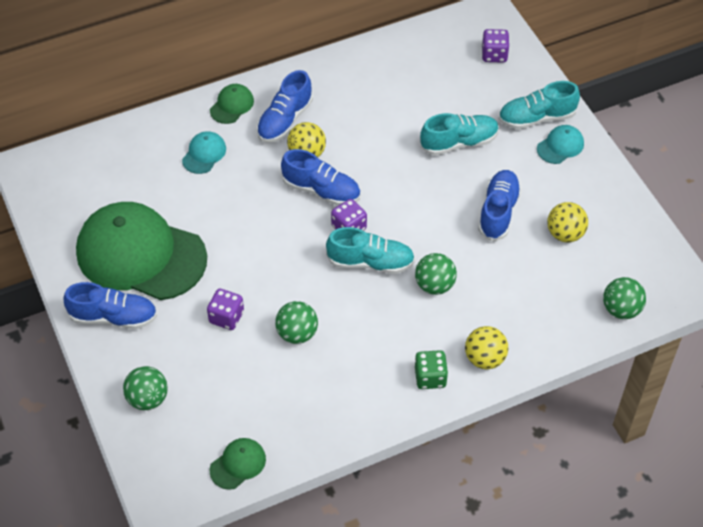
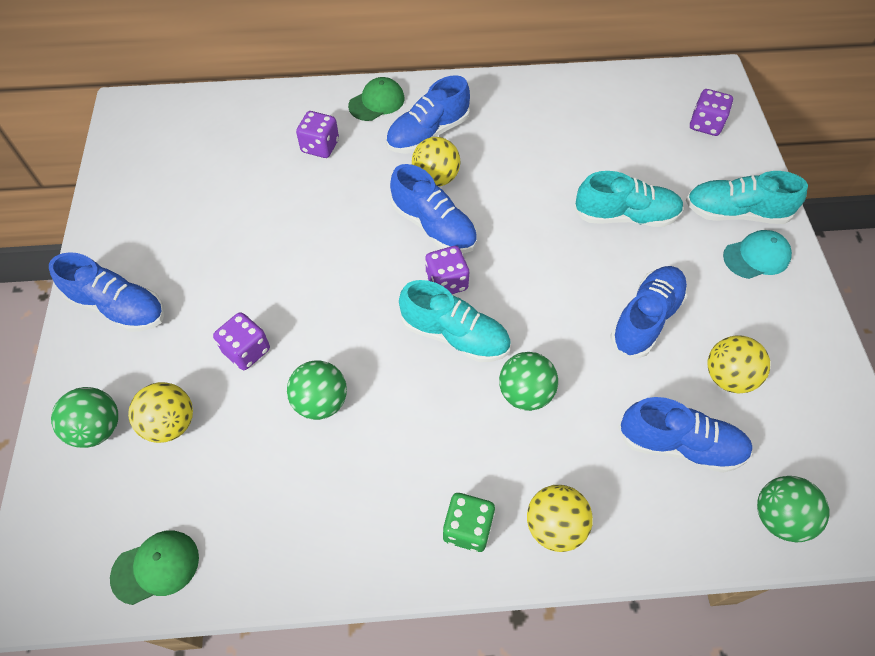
camera: 20 degrees right, 5 degrees up
green cap [76,202,207,300] -> none
turquoise cap [182,131,226,174] -> purple dice [296,111,339,158]
none -> yellow ball [128,382,193,443]
none -> blue shoe [618,397,753,473]

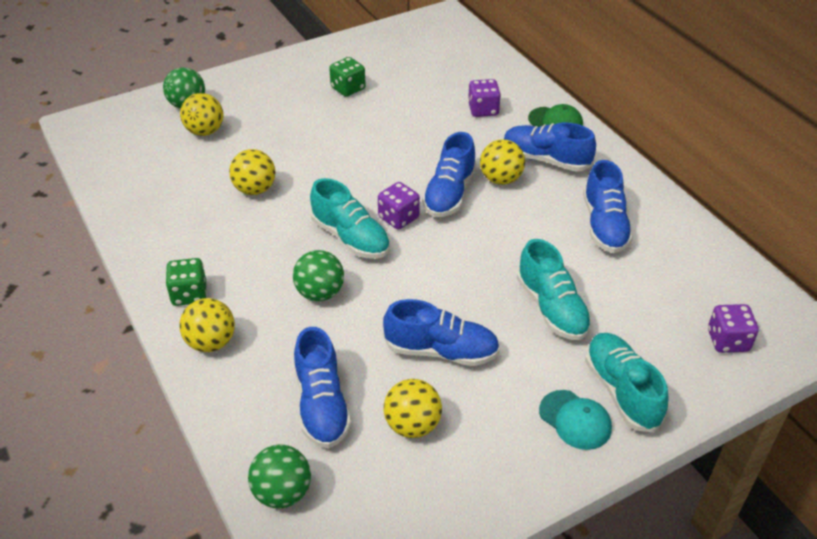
camera: 65 degrees right, 15 degrees down
blue shoe [49,252,164,332] -> blue shoe moved to [583,160,633,253]
green cap [110,530,199,605] -> none
purple dice [213,312,270,370] -> none
green ball [287,360,347,420] -> yellow ball [229,149,276,195]
turquoise shoe [399,280,511,362] -> turquoise shoe turned 45 degrees counterclockwise [310,178,390,259]
none -> green dice [329,57,366,97]

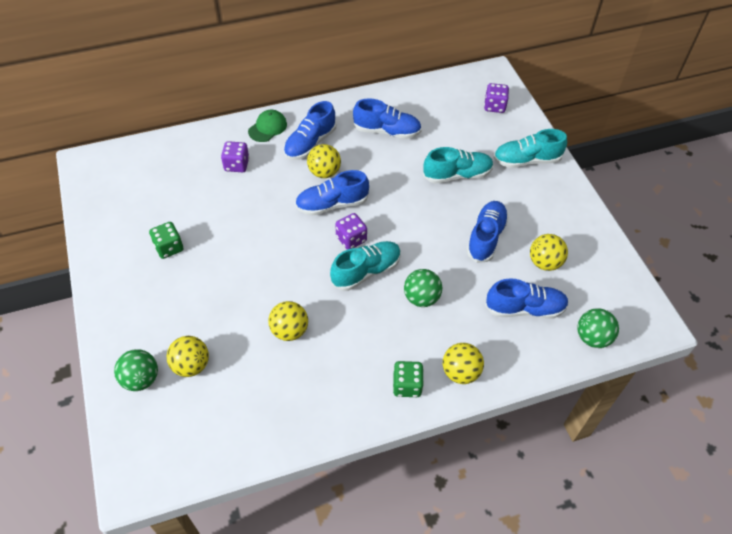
camera: 80 degrees left, 10 degrees up
blue shoe [422,132,476,217] -> blue shoe turned 135 degrees clockwise [295,170,369,216]
turquoise cap [539,390,612,450] -> none

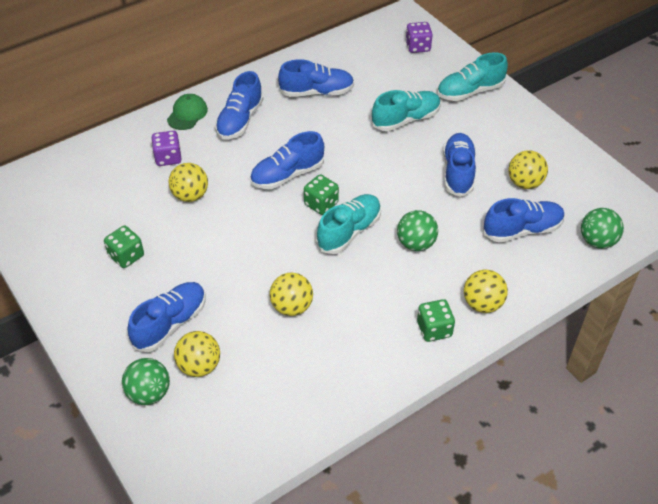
camera: 15 degrees left, 5 degrees down
yellow ball [307,144,341,178] -> yellow ball moved to [169,163,208,202]
purple dice [335,213,367,250] -> green dice [304,174,339,215]
none -> blue shoe [128,282,206,352]

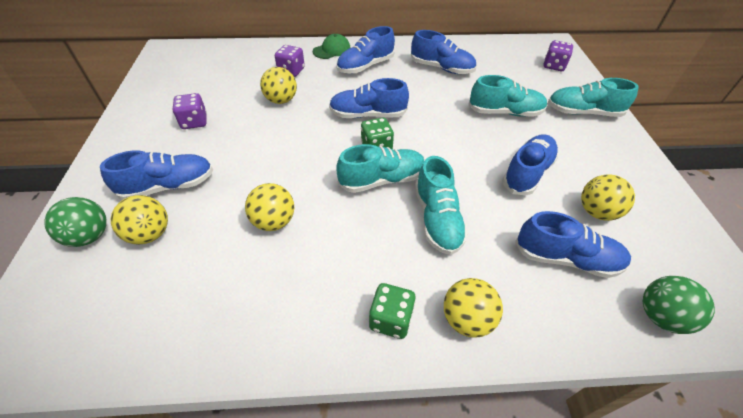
camera: 30 degrees right, 0 degrees up
green dice [104,226,144,268] -> purple dice [173,93,207,129]
green ball [397,210,438,251] -> turquoise shoe [415,156,468,255]

